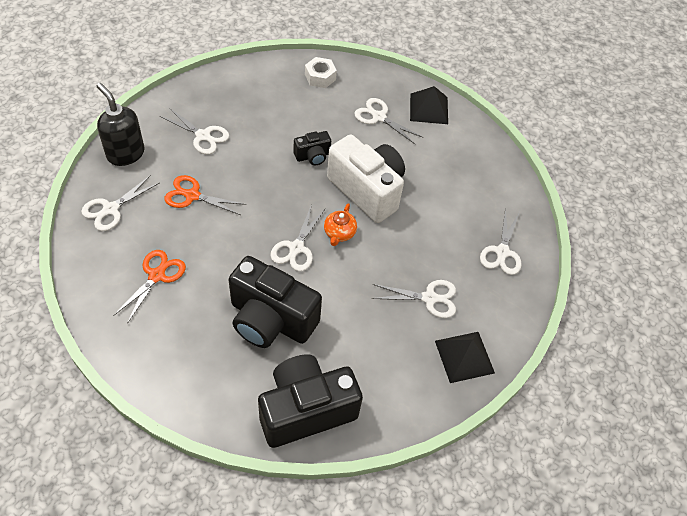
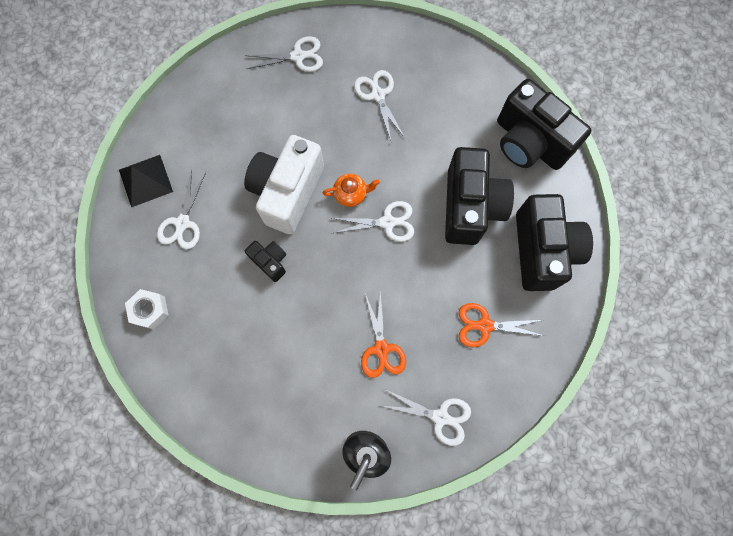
camera: 110 degrees left, 20 degrees up
white scissors [160,108,229,154] -> none
black pyramid [435,332,495,383] -> none
none -> black camera [516,194,593,291]

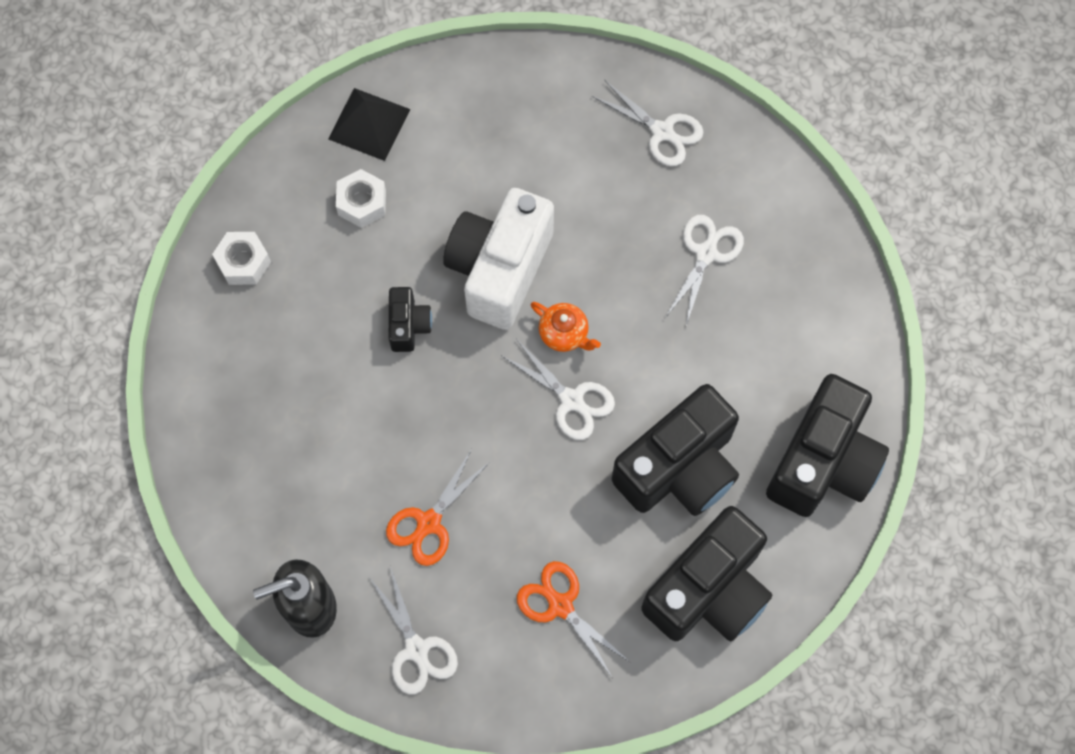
camera: 45 degrees right, 5 degrees down
white scissors [157,170,206,249] -> white nut [336,169,386,228]
white camera [244,135,324,234] -> white camera turned 45 degrees counterclockwise [443,188,554,330]
black camera [497,79,591,170] -> black camera turned 150 degrees counterclockwise [766,374,889,517]

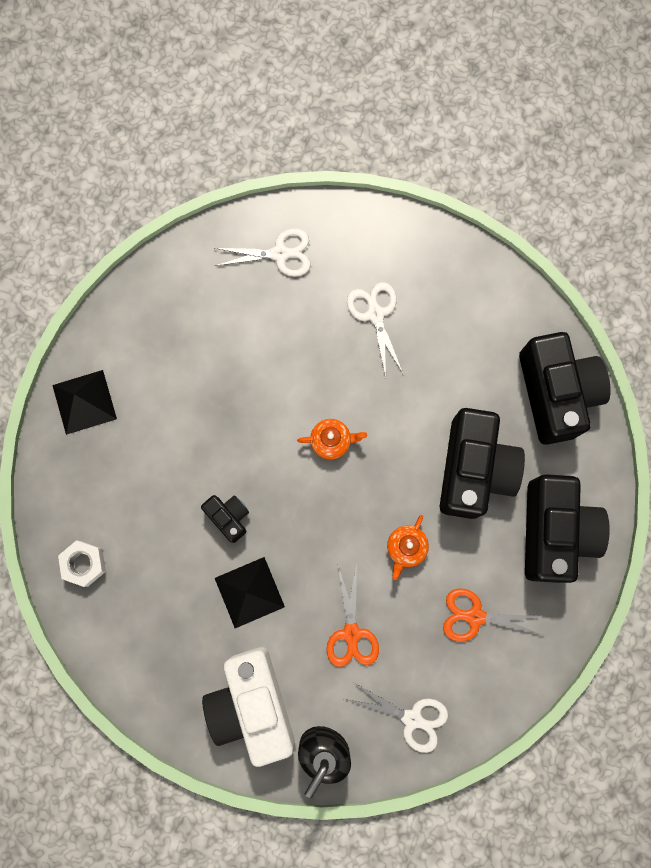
camera: 40 degrees left, 10 degrees up
white nut [336,169,386,228] -> none
white camera [443,188,554,330] -> white camera moved to [202,647,295,767]
white scissors [502,339,615,440] -> none
none -> black pyramid [215,557,285,628]
none -> orange teapot [387,515,429,580]

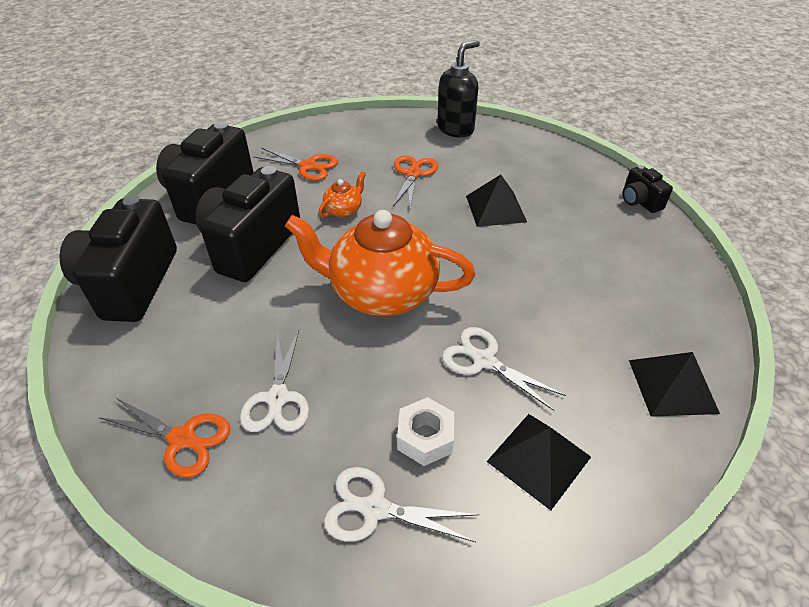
camera: 165 degrees left, 35 degrees down
white nut [58,540,106,587] -> white nut moved to [397,397,454,466]
black camera [201,495,249,543] -> black camera moved to [623,165,673,213]
white camera [202,647,295,767] -> none
orange teapot [297,419,367,459] -> orange teapot [285,210,475,316], size x2.38
white scissors [344,682,448,753] -> white scissors moved to [442,327,566,411]
none -> orange scissors [98,397,230,477]
none -> black pyramid [486,414,591,510]

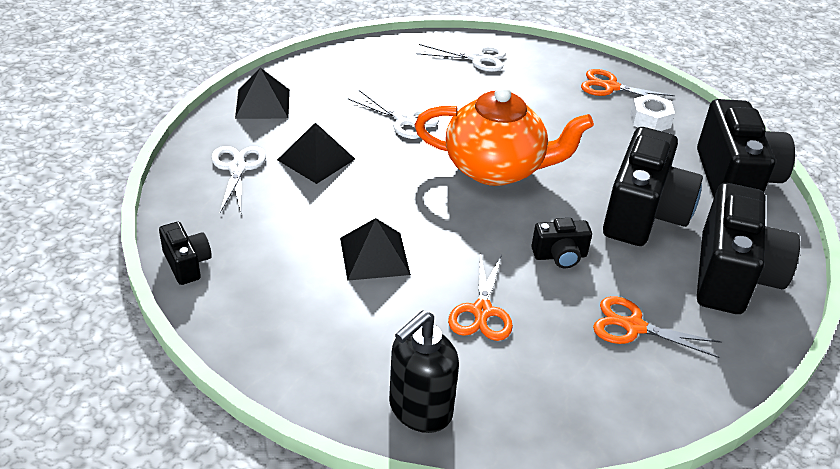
camera: 175 degrees right, 5 degrees down
white scissors [240,330,309,432] -> white scissors moved to [211,146,266,213]
orange teapot [319,171,366,217] -> black camera [531,218,592,268]
white nut [397,397,454,466] -> white nut moved to [630,94,675,131]
black pyramid [486,414,591,510] -> black pyramid moved to [277,122,355,184]

